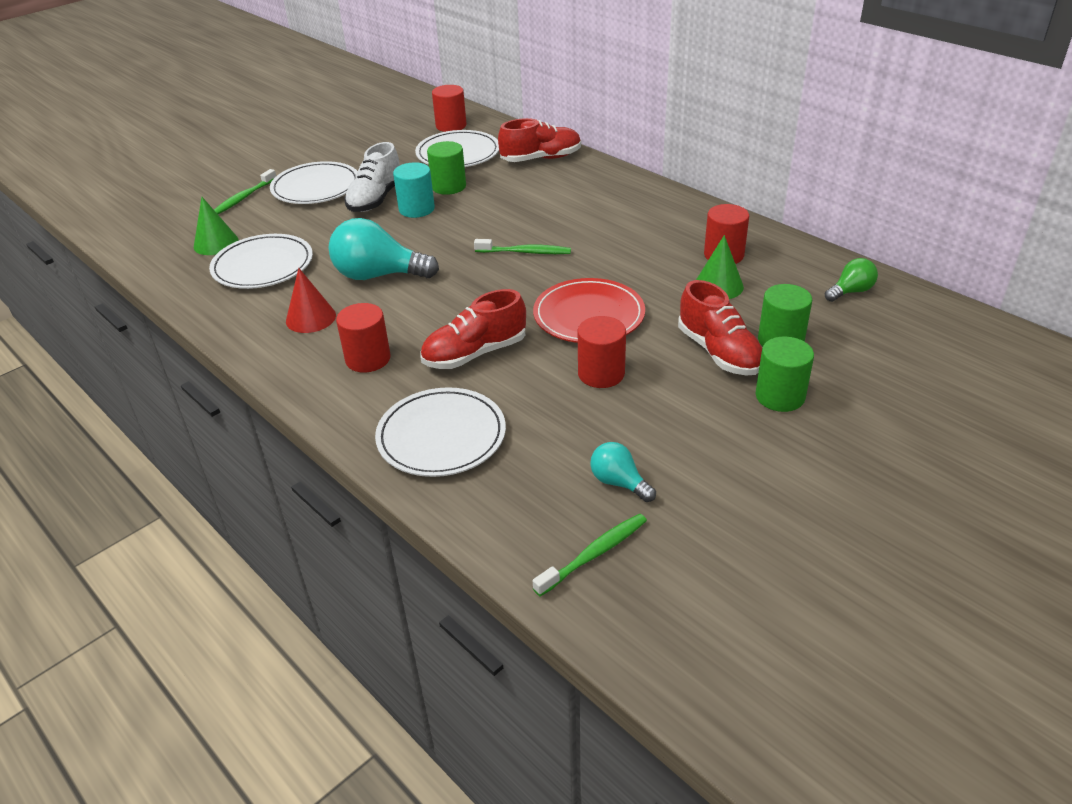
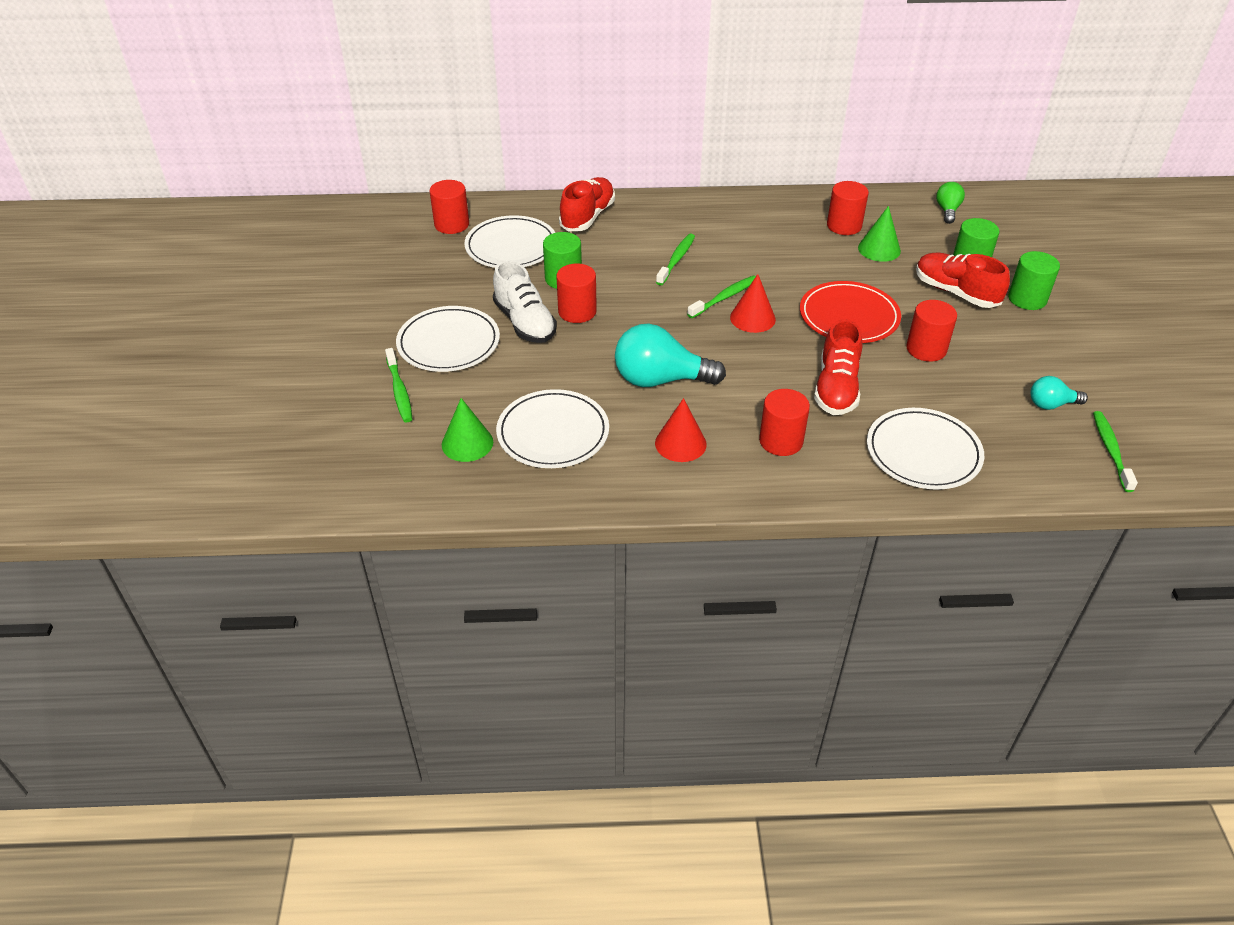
camera: 50 degrees left, 5 degrees up
turquoise light bulb [329,218,439,280] -> turquoise light bulb turned 45 degrees clockwise [615,324,726,387]
turquoise cylinder [393,162,435,218] -> red cylinder [556,263,597,323]
red shoe [678,280,762,375] -> red shoe turned 150 degrees counterclockwise [916,253,1010,308]
none -> green toothbrush [656,234,695,285]
none -> red cone [730,274,776,333]

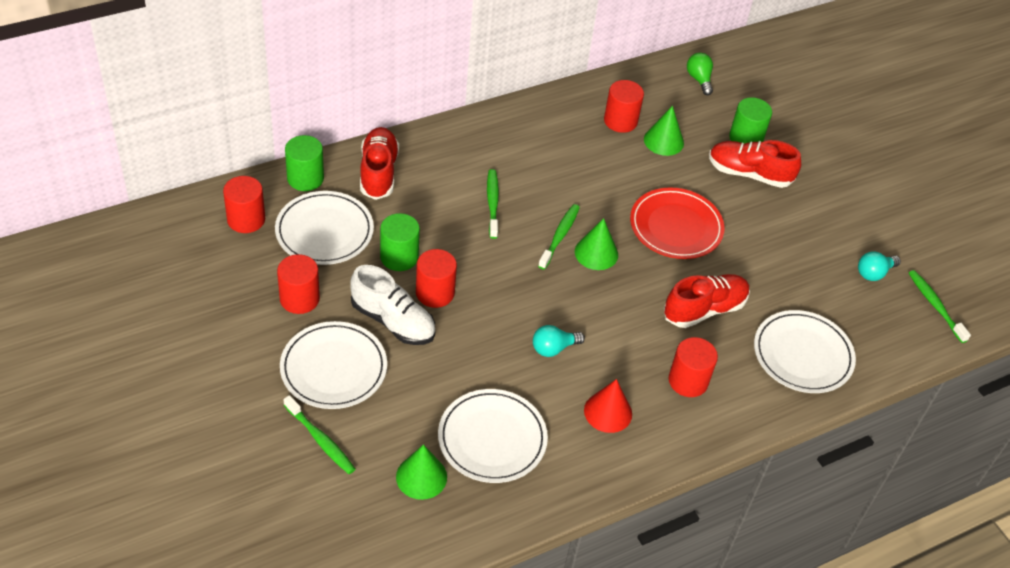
camera: 30 degrees left, 5 degrees up
turquoise light bulb [615,324,726,387] -> turquoise light bulb [533,325,585,357], size x0.52
red cone [730,274,776,333] -> green cone [575,218,618,270]
red shoe [814,319,863,415] -> red shoe turned 105 degrees counterclockwise [664,274,750,328]
red cylinder [906,300,957,362] -> red cylinder moved to [277,254,320,314]
green cylinder [1008,251,1060,310] -> green cylinder moved to [285,135,324,191]

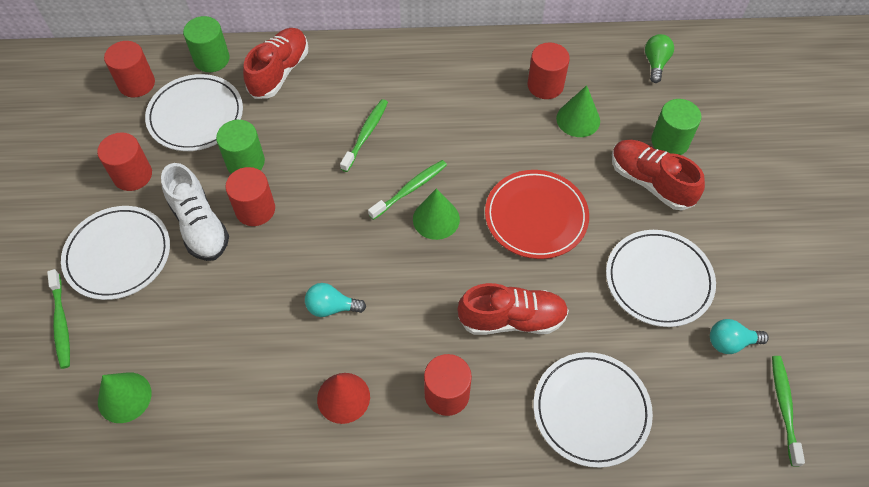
camera: 30 degrees right, 10 degrees up
white plate [438,389,548,483] -> white plate moved to [606,230,716,327]

